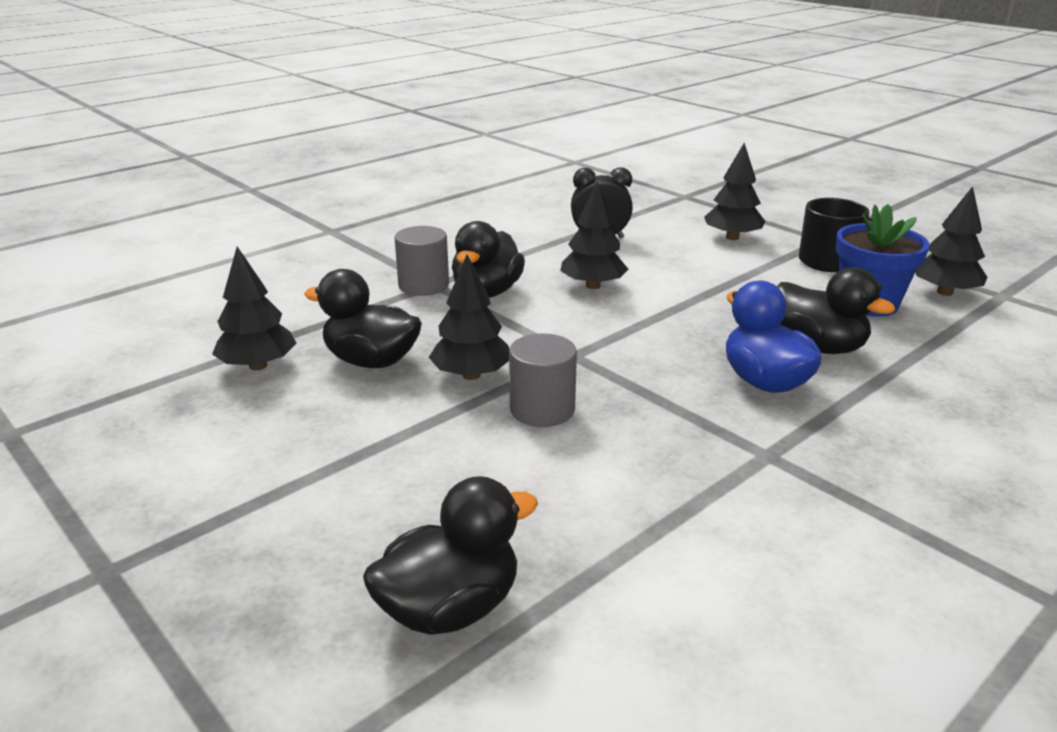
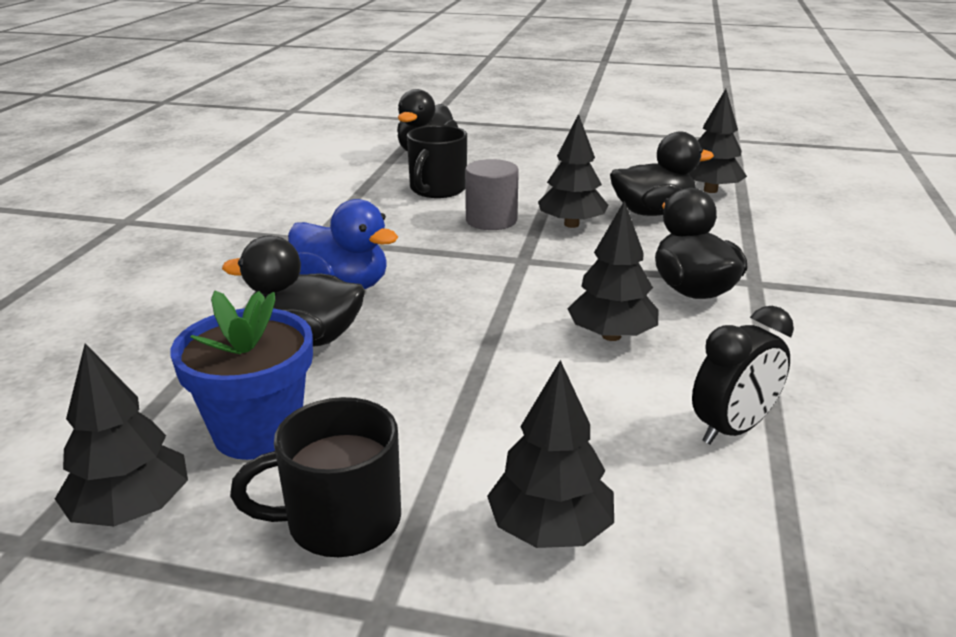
camera: 145 degrees right, 0 degrees up
grey cylinder [395,226,449,296] -> none
none -> black mug [407,125,467,198]

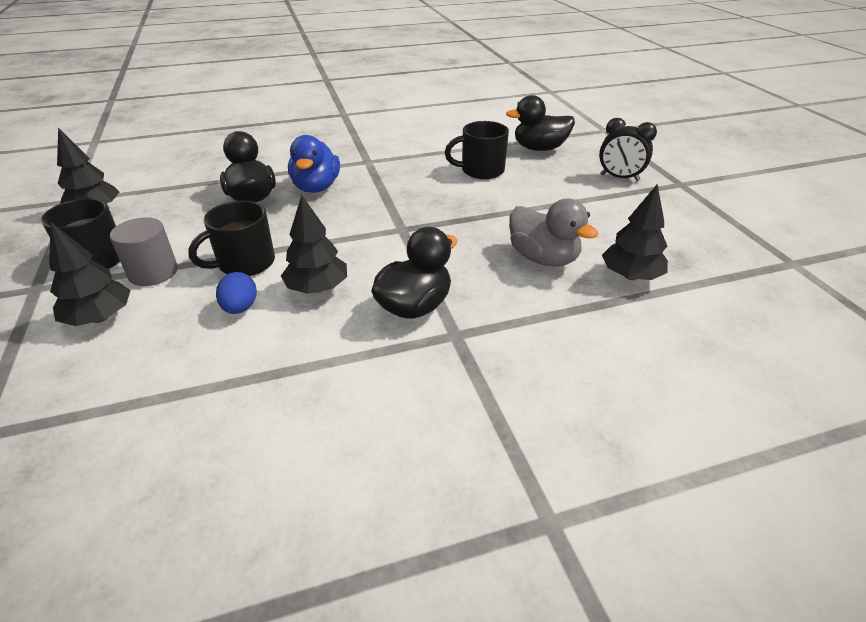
camera: 60 degrees right, 10 degrees up
blue flower pot [170,291,313,460] -> none
grey cylinder [465,159,519,230] -> grey cylinder moved to [110,217,178,286]
black tree [538,114,608,228] -> none
black duck [610,131,714,216] -> grey duck [509,198,598,266]
black clock [692,306,794,444] -> black clock moved to [599,118,657,181]
none -> black mug [188,201,275,276]
none -> blue egg [216,272,257,314]

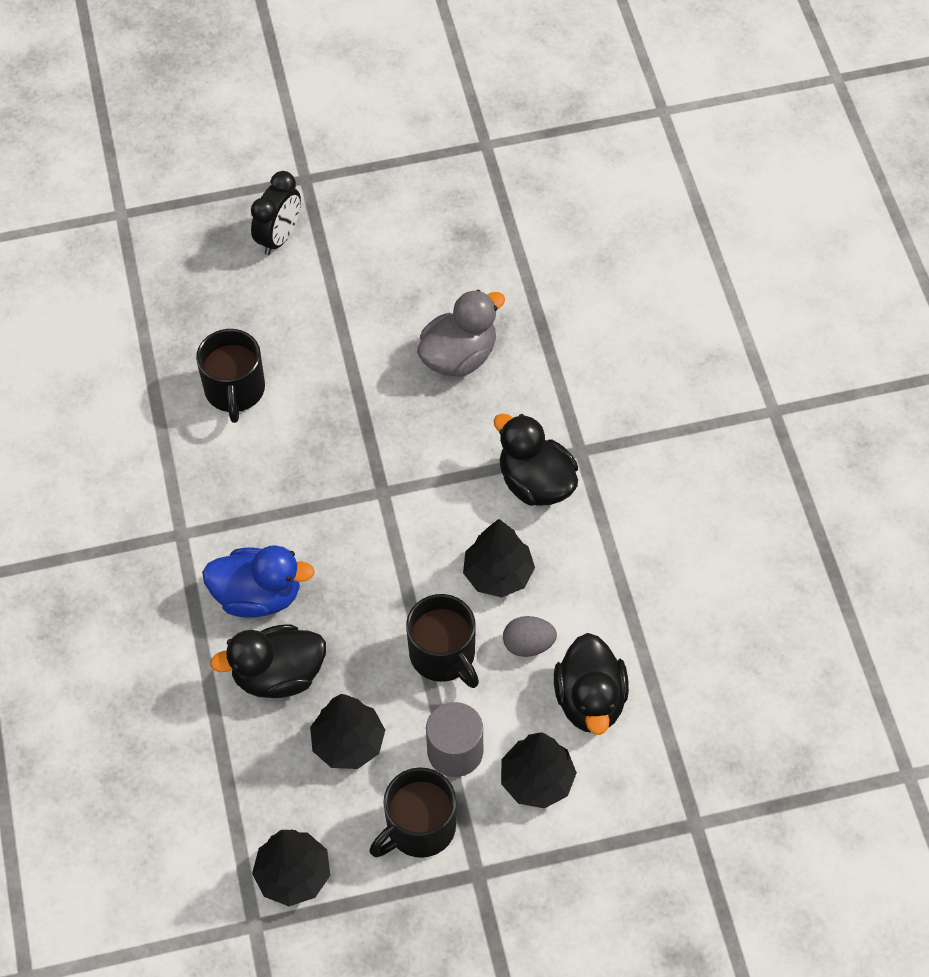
camera: 85 degrees left, 20 degrees up
blue egg [216,272,257,314] -> grey egg [503,616,557,657]
black duck [506,95,575,151] -> black duck moved to [554,633,629,735]
black tree [602,184,668,280] -> black tree moved to [310,694,385,769]

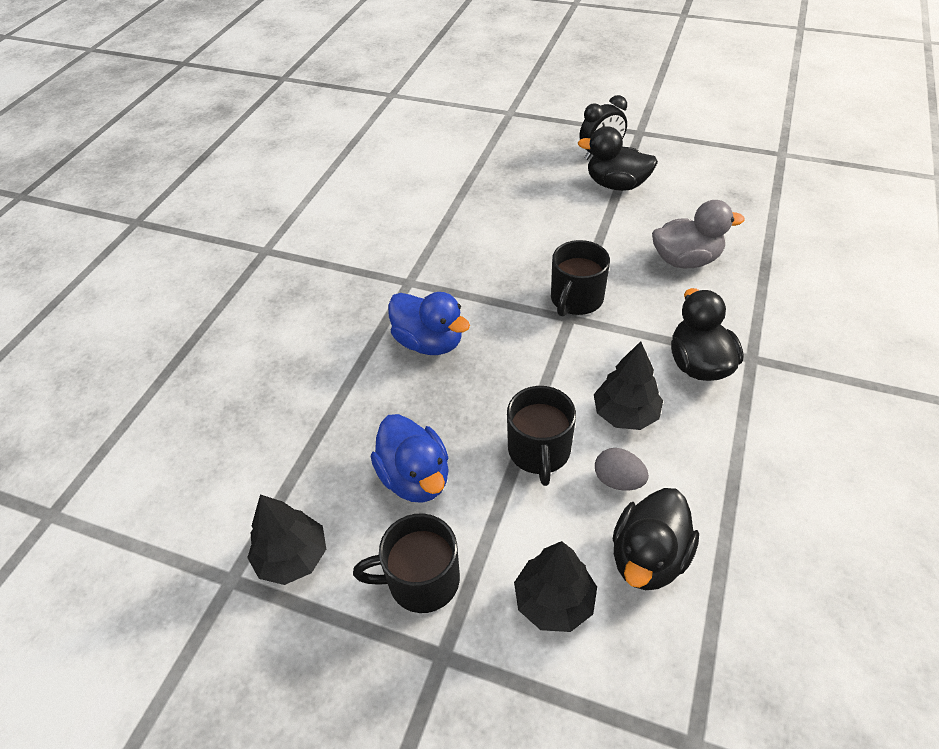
camera: 35 degrees right, 10 degrees down
black mug [196,329,265,423] -> black mug moved to [551,240,610,317]
black duck [210,624,326,698] -> black duck moved to [578,126,658,191]
black tree [310,694,385,769] -> blue duck [371,414,449,503]
grey cylinder [426,702,483,777] -> none

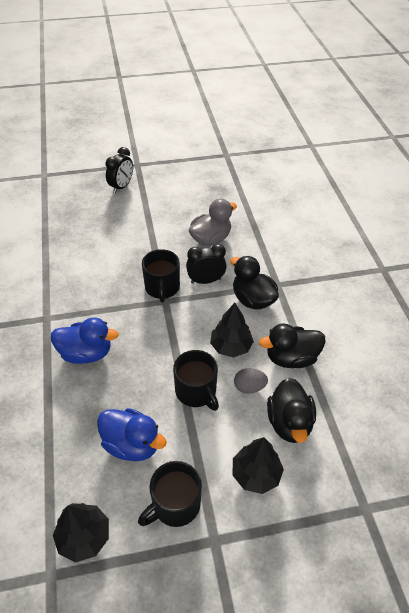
camera: 35 degrees left, 0 degrees up
black duck [578,126,658,191] -> black duck moved to [259,324,326,368]
none -> black clock [186,244,227,284]

